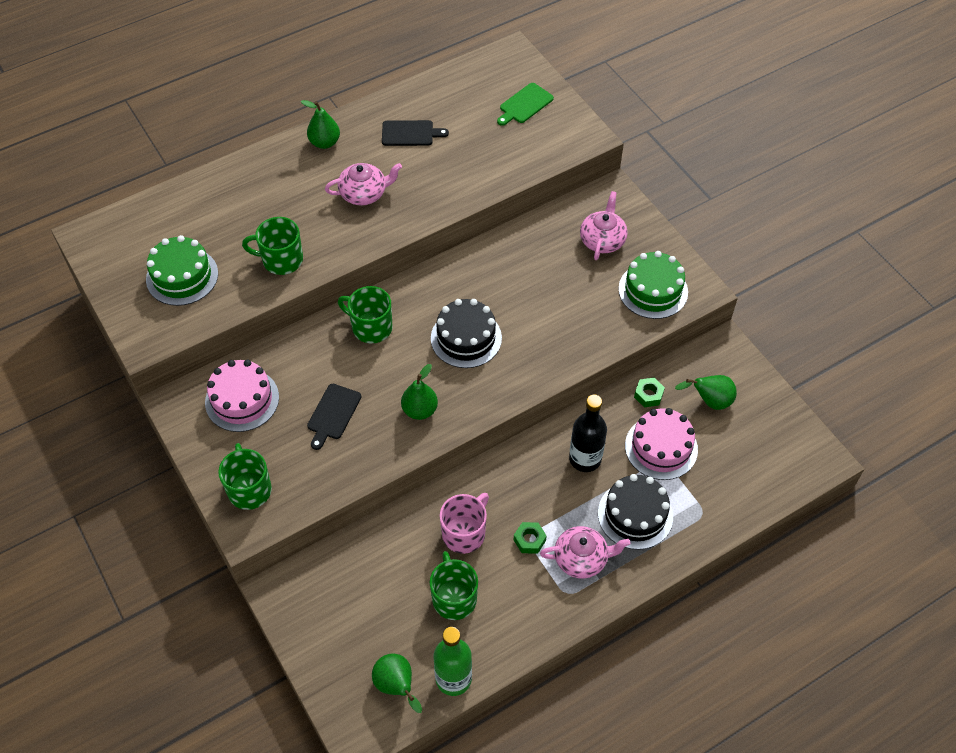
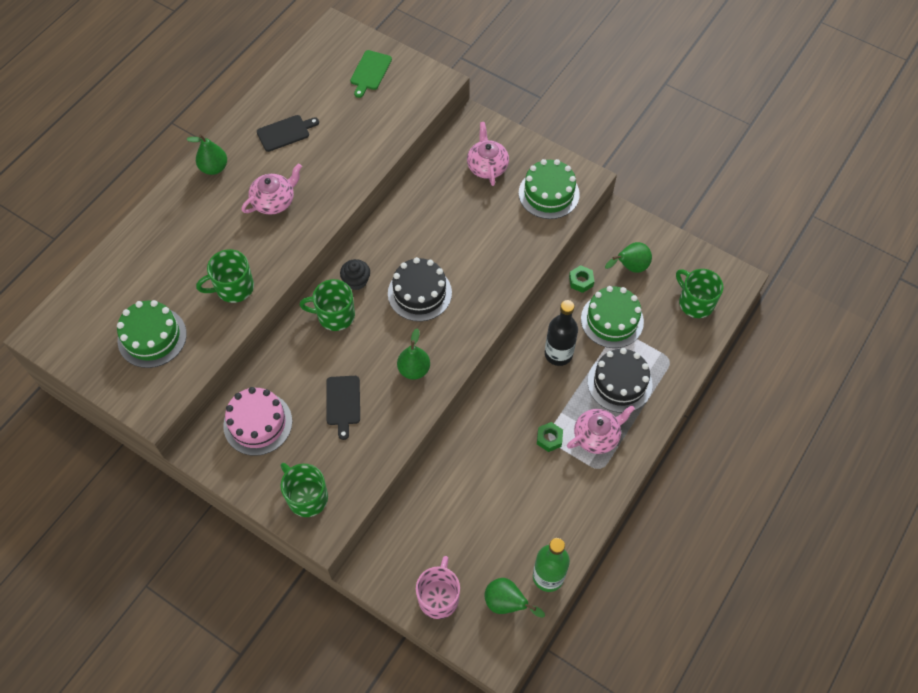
camera: 25 degrees left, 5 degrees up
green mug [430,551,478,620] -> green mug moved to [676,269,723,318]
pink mug [440,493,489,554] -> pink mug moved to [416,556,460,619]
pink cake [625,408,698,480] -> green cake [581,286,644,348]
none -> black cupcake [340,259,370,290]

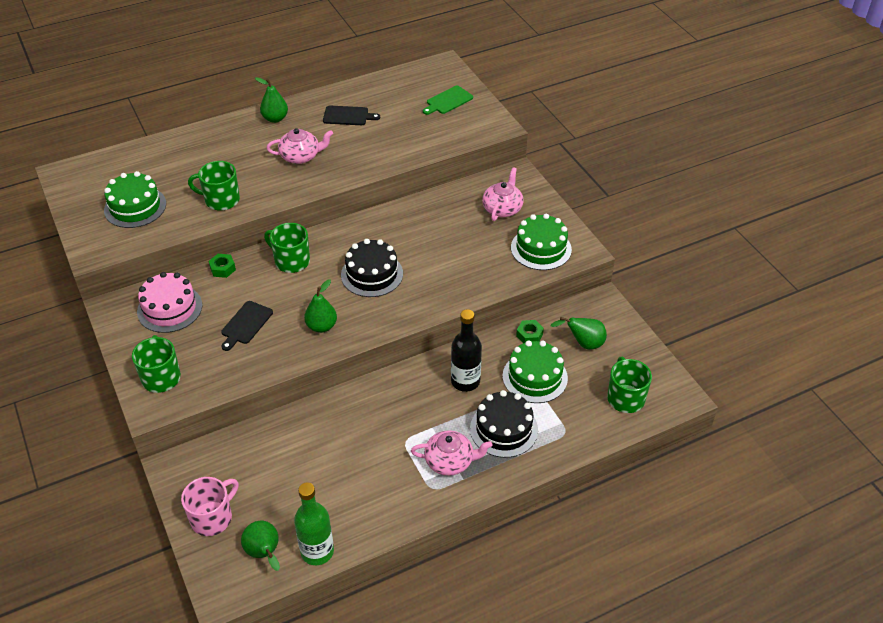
camera: 30 degrees right, 15 degrees down
black cupcake [340,259,370,290] -> none
green nut [537,422,563,452] -> green nut moved to [209,254,236,278]

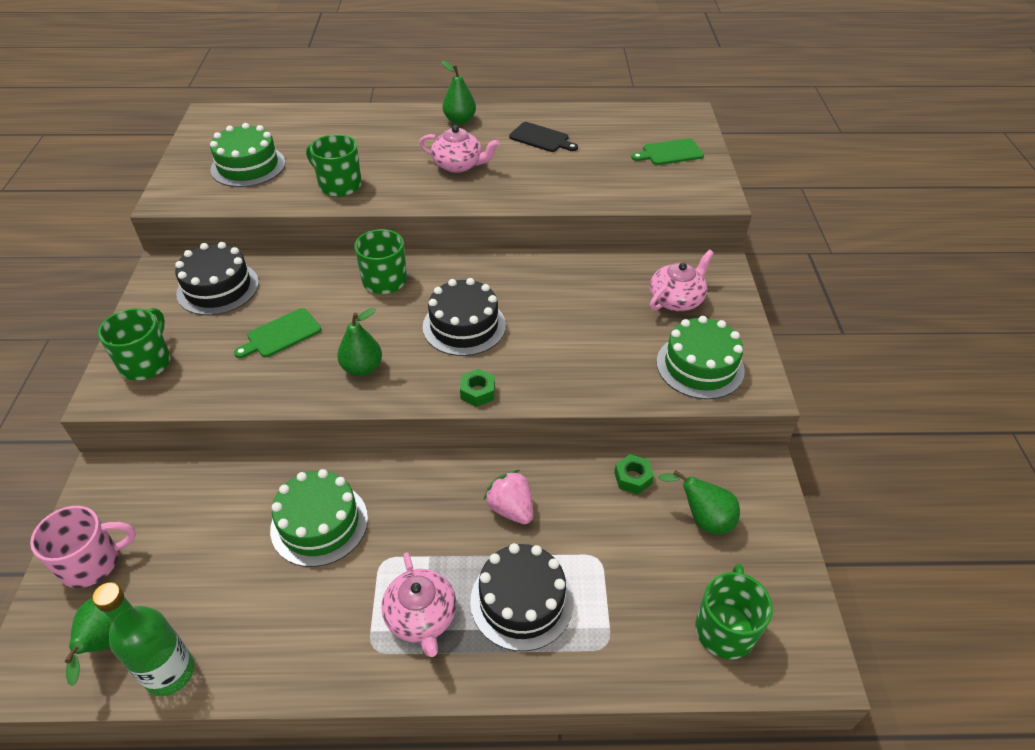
camera: 25 degrees right, 0 degrees up
pink cake [137,272,202,333] -> black cake [175,242,259,315]
green nut [209,254,236,278] -> green nut moved to [460,369,495,407]
black cutting board [221,301,273,351] -> green cutting board [234,308,321,358]
pink teapot [411,430,493,476] -> pink teapot turned 45 degrees clockwise [381,552,456,657]
black bottle [451,309,482,392] -> pink strawberry [484,470,533,524]
green cake [502,340,568,403] -> green cake moved to [270,469,368,567]

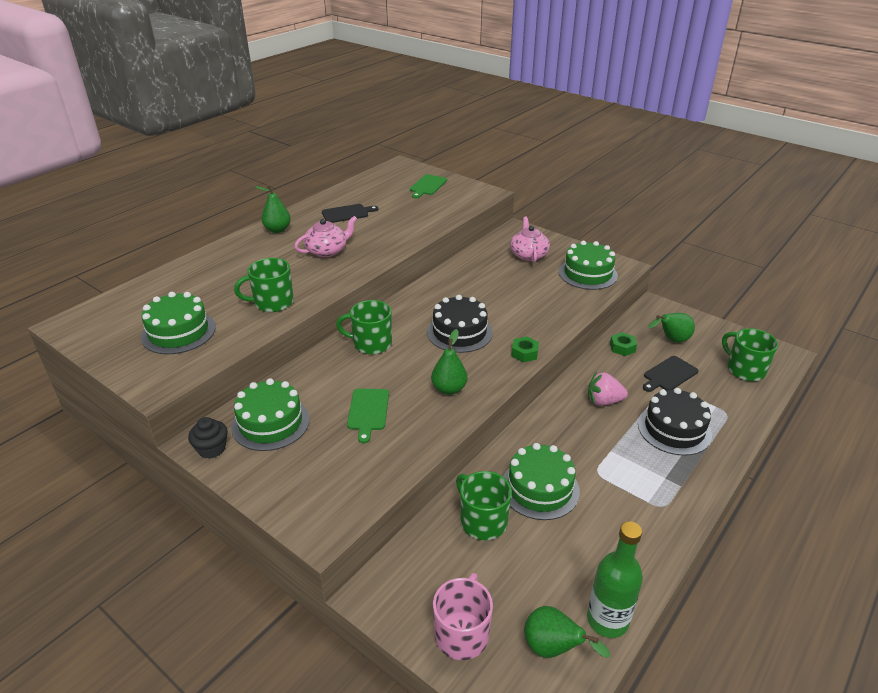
camera: 50 degrees left, 10 degrees down
green mug [98,308,171,380] -> green mug moved to [456,471,512,540]
black cake [175,242,259,315] -> green cake [231,378,310,451]
pink teapot [381,552,456,657] -> none
none -> black cupcake [188,417,228,459]
none -> black cutting board [643,356,698,392]

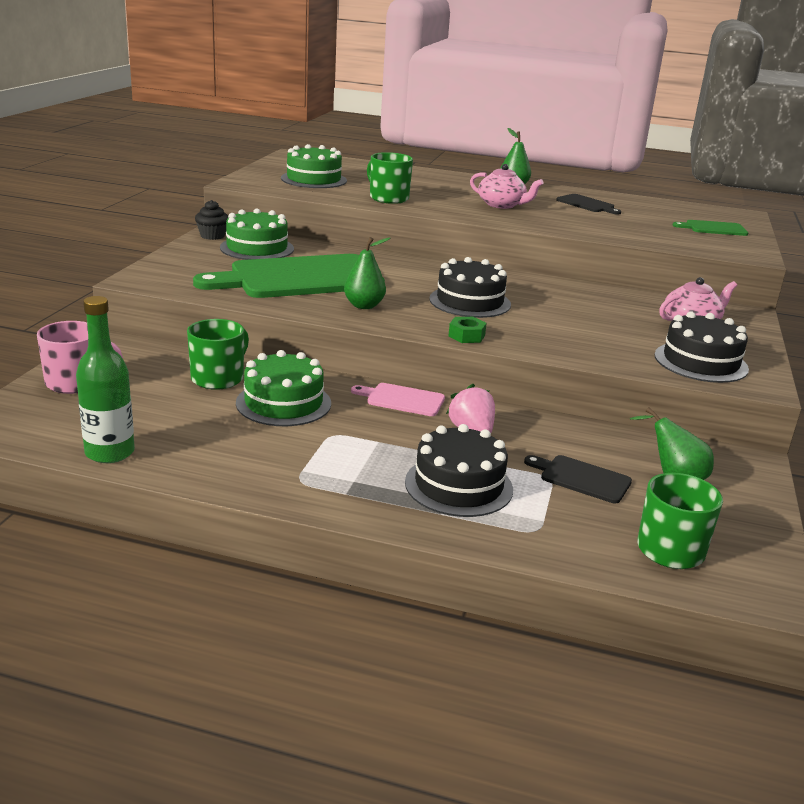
camera: 65 degrees right, 10 degrees down
green mug [336,300,392,354] -> none
green cutting board [347,389,389,443] -> green cutting board [193,254,385,298], size x2.28
green pear [524,606,610,658] -> none
green cake [559,241,618,290] -> black cake [654,311,749,383]
green nut [610,332,637,356] -> none
none -> pink cutting board [351,383,445,416]

